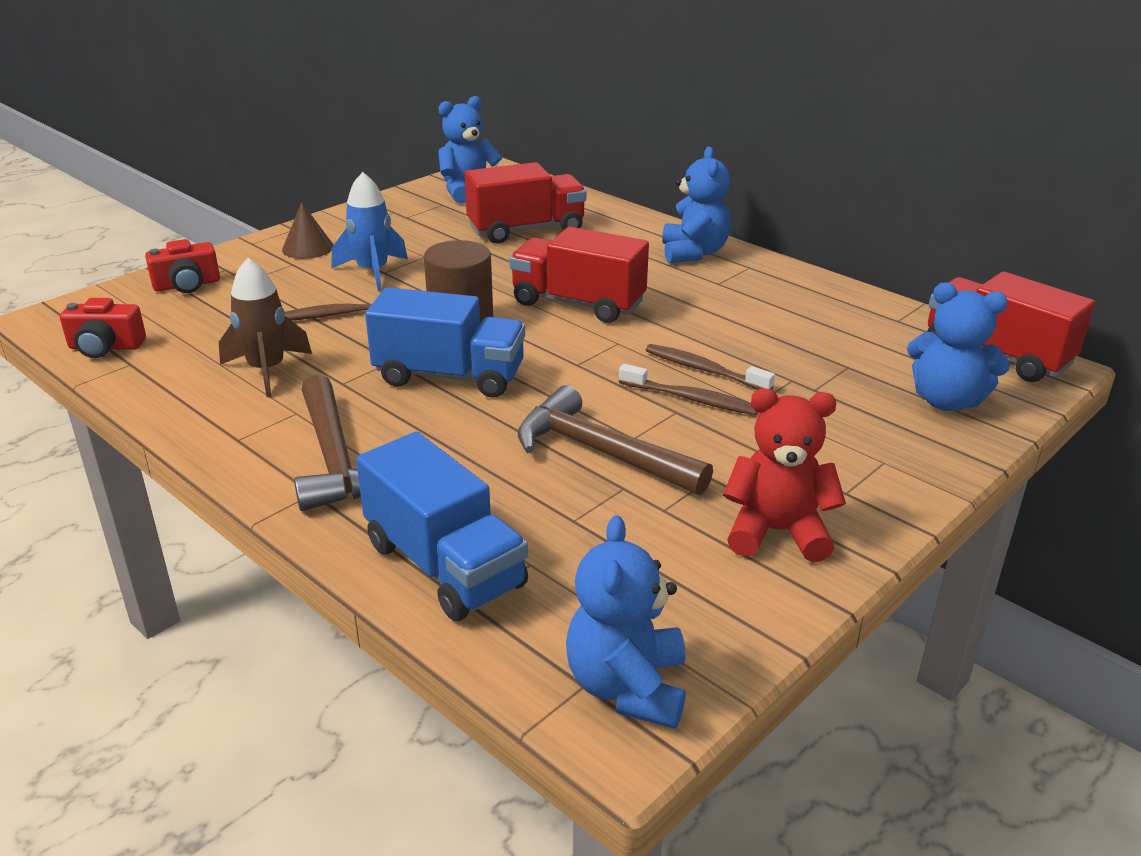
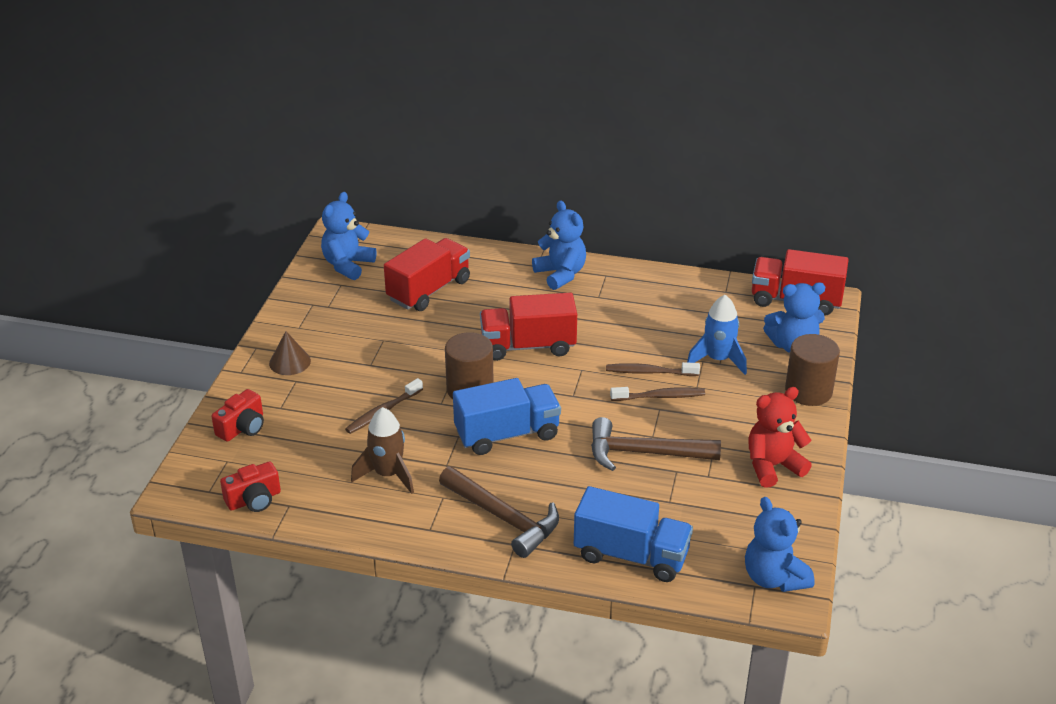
camera: 30 degrees left, 5 degrees up
blue rocket [332,172,408,291] -> blue rocket moved to [687,295,747,375]
none -> brown cylinder [785,334,840,406]

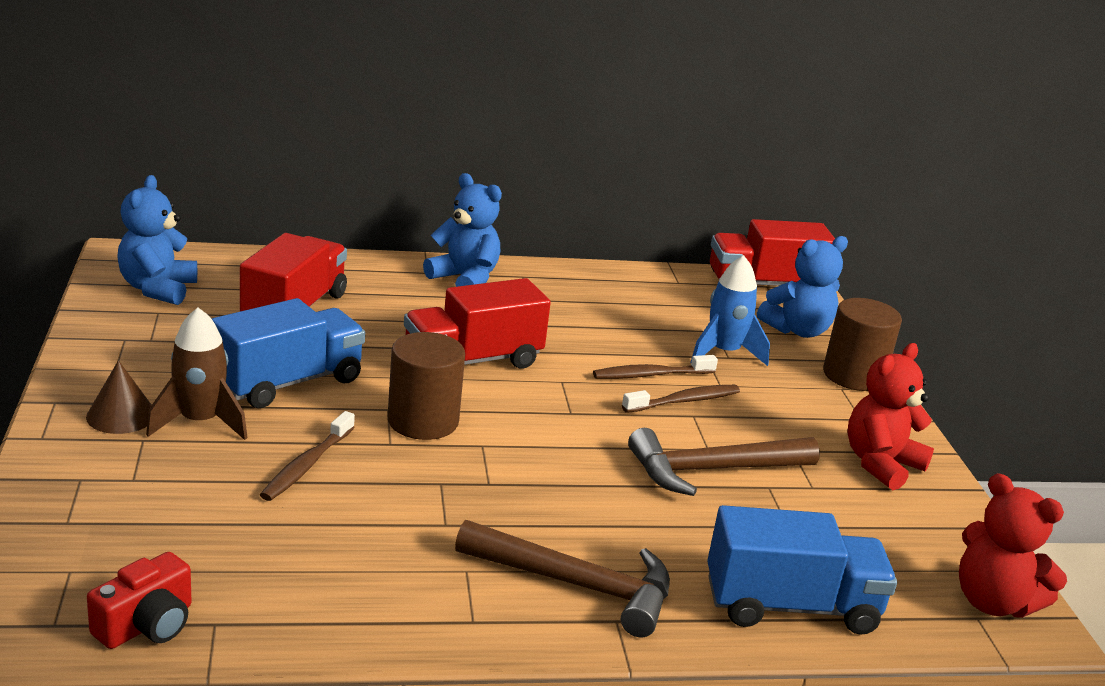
camera: 25 degrees left, 10 degrees down
red camera [211,389,264,442] -> none
brown rocket [351,407,414,494] -> brown rocket moved to [146,308,248,440]
blue truck [453,378,561,455] -> blue truck moved to [212,298,365,408]
blue teddy bear [745,497,815,592] -> red teddy bear [959,473,1067,618]

